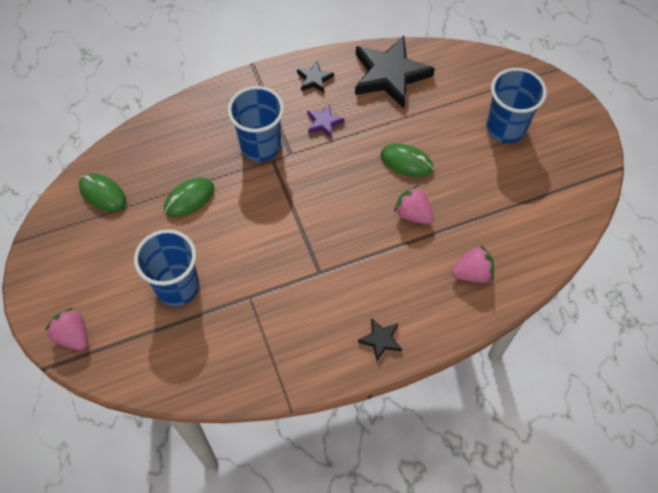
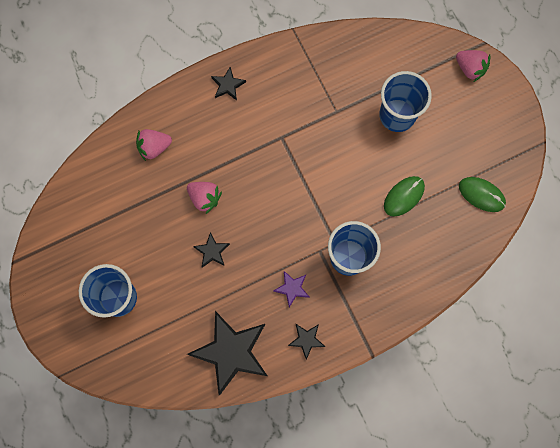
camera: 175 degrees right, 15 degrees up
green mouse [380,143,433,177] -> black star [193,232,230,268]

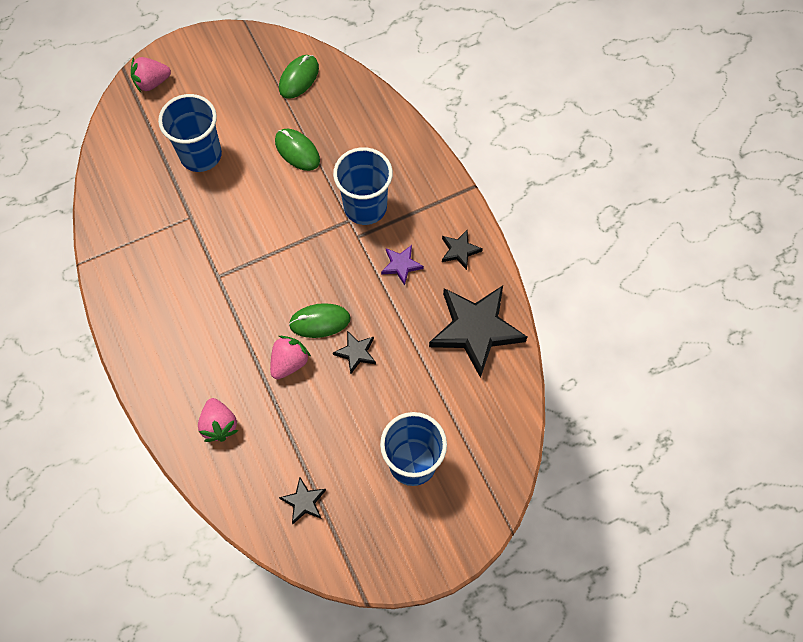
camera: 90 degrees left, 10 degrees down
black star [211,67,246,101] -> black star moved to [279,478,326,524]
pink strawberry [456,50,490,82] -> pink strawberry turned 150 degrees counterclockwise [131,57,171,92]
none -> green mouse [289,303,350,338]

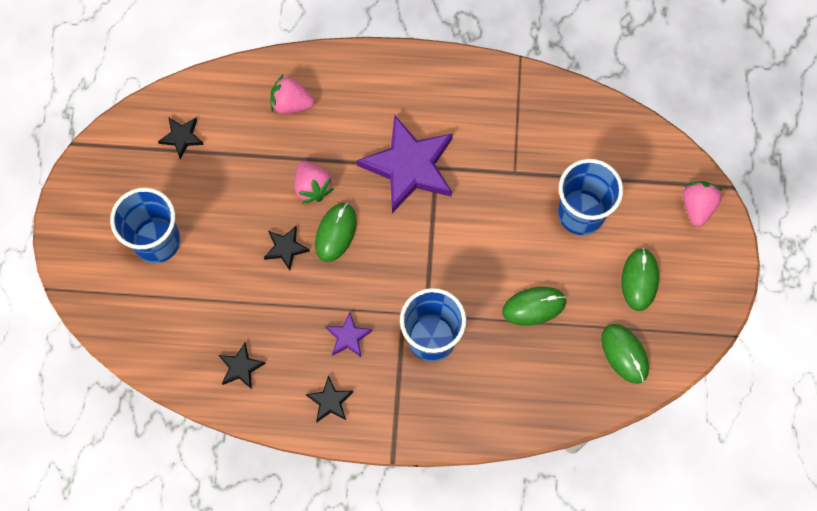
camera: 120 degrees right, 5 degrees up
black star [429,285,527,378] -> black star [219,343,266,389], size x0.45
none -> purple star [357,115,453,213]
none -> green mouse [622,248,659,311]

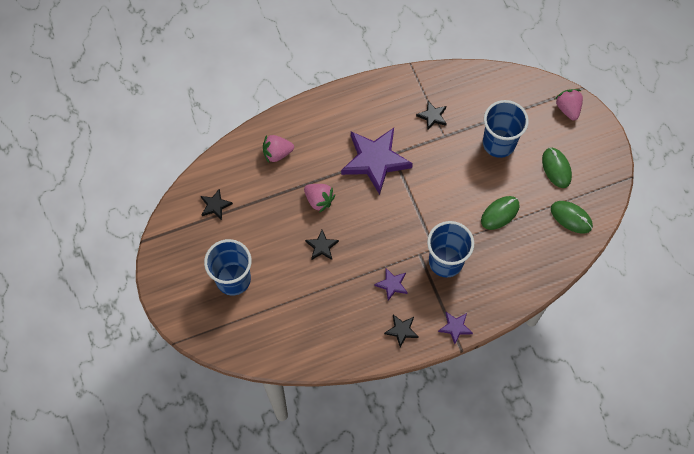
camera: 25 degrees left, 5 degrees down
black star [219,343,266,389] -> black star moved to [416,101,447,130]
green mouse [315,203,357,262] -> none
none -> purple star [438,312,473,344]

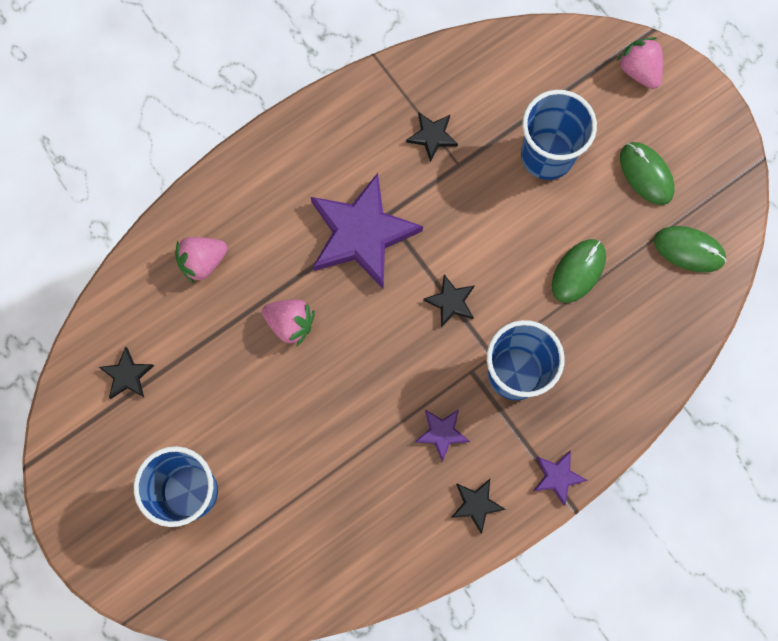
camera: 15 degrees left, 10 degrees up
black star [305,230,339,260] -> black star moved to [423,274,475,327]

